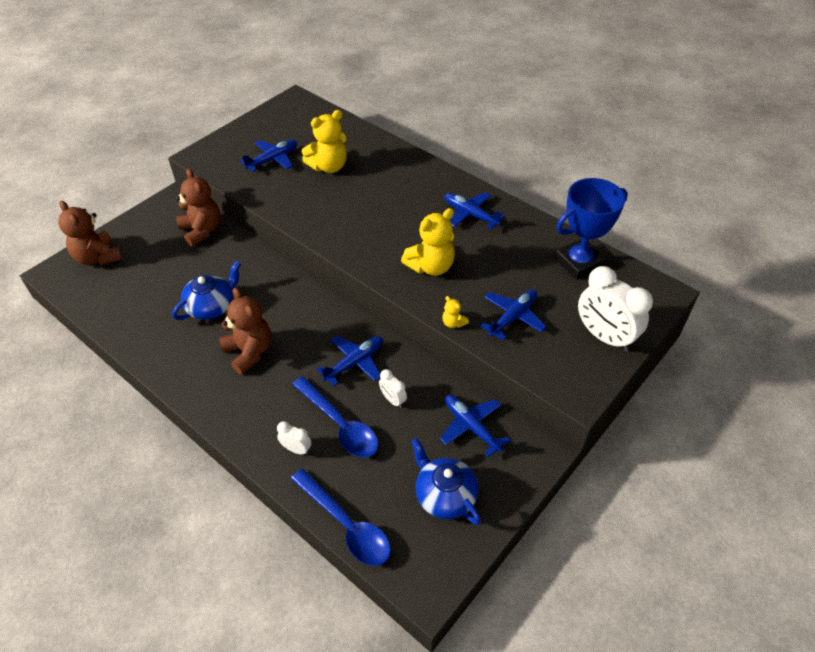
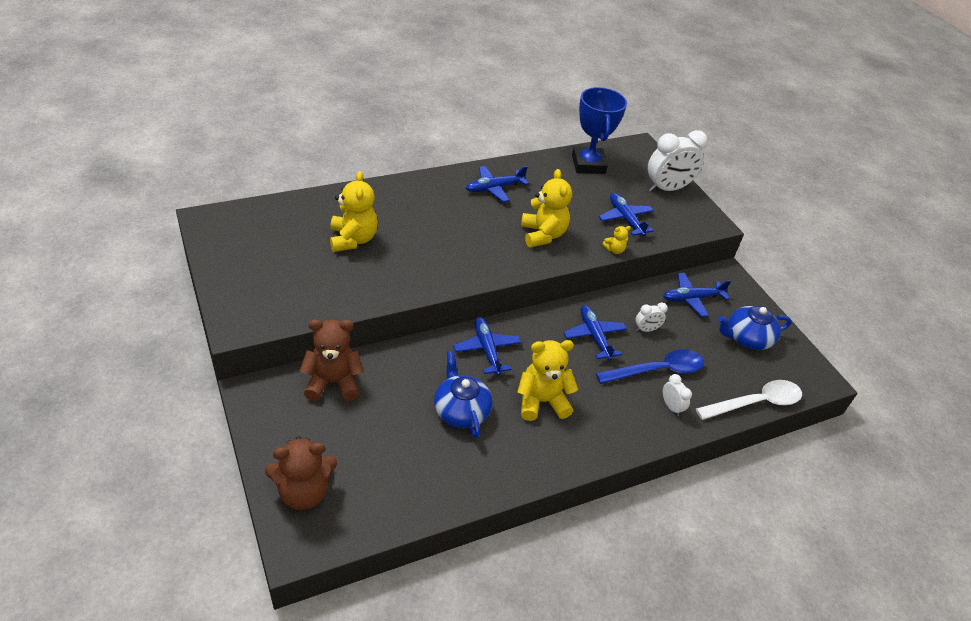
camera: 70 degrees left, 5 degrees down
brown teddy bear [219,287,271,374] -> yellow teddy bear [517,340,578,421]
blue plane [240,140,297,172] -> blue plane moved to [453,317,521,375]
white clock [277,421,312,455] -> white clock turned 105 degrees clockwise [663,374,692,416]
blue spoon [291,469,391,566] -> white spoon [696,380,802,420]

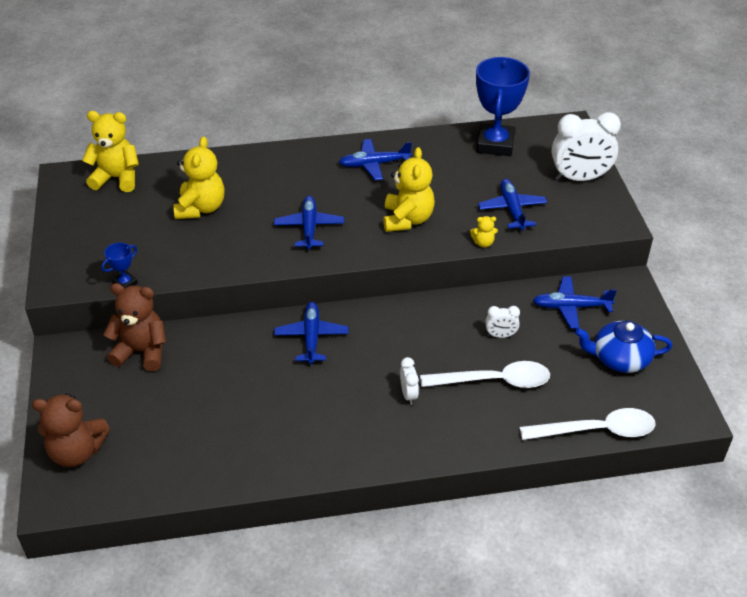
camera: 20 degrees right, 0 degrees up
blue teapot [434,351,492,438] -> none
yellow teddy bear [517,340,578,421] -> yellow teddy bear moved to [82,111,139,192]
blue plane [563,305,627,360] -> blue plane moved to [274,196,344,249]
blue spoon [596,349,704,384] -> white spoon [420,361,550,388]
white clock [663,374,692,416] -> white clock moved to [400,357,419,405]
none -> blue trophy [102,242,138,288]

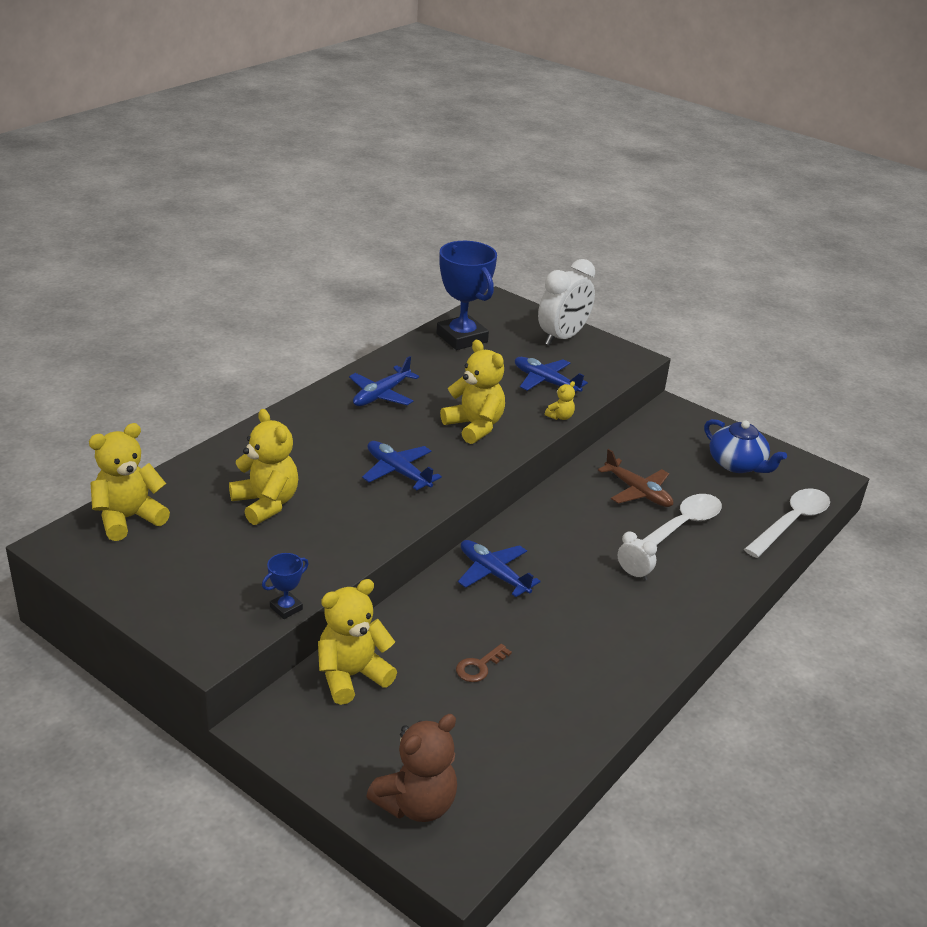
camera: 45 degrees left, 10 degrees down
blue trophy [102,242,138,288] -> blue trophy turned 45 degrees clockwise [262,553,309,619]
brown teddy bear [103,283,166,371] -> yellow teddy bear [318,579,397,705]
white clock [485,306,520,338] -> brown plane [598,449,673,507]
blue plane [533,276,617,329] -> none
blue teapot [575,321,672,373] -> blue teapot turned 90 degrees counterclockwise [704,419,787,473]
none -> brown key [456,644,512,682]

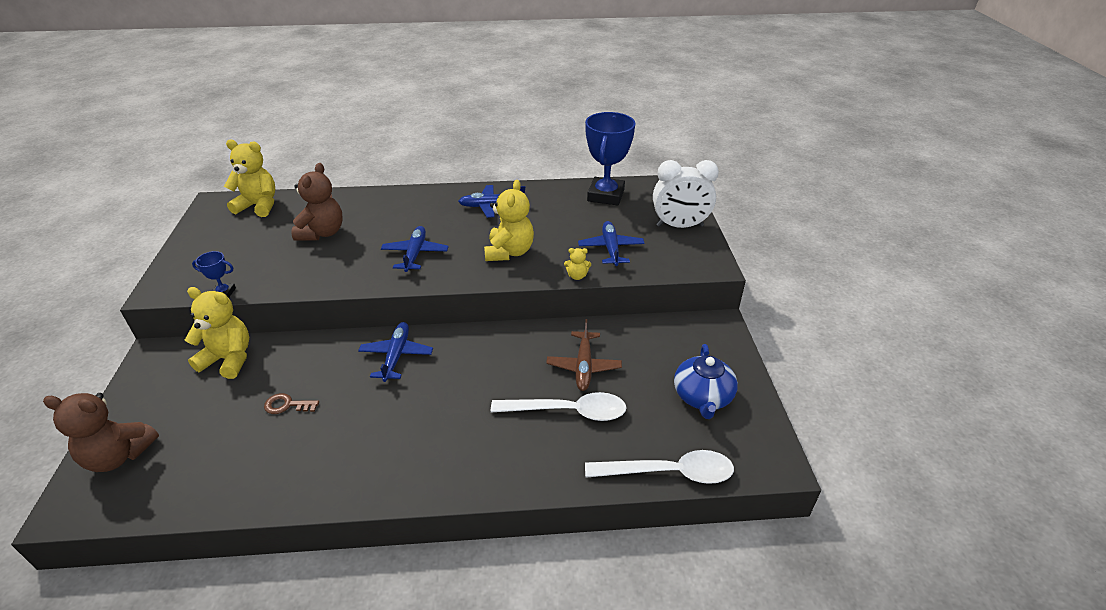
camera: 50 degrees right, 5 degrees up
yellow teddy bear [229,409,298,525] -> brown teddy bear [292,163,343,241]
white clock [618,531,657,581] -> none

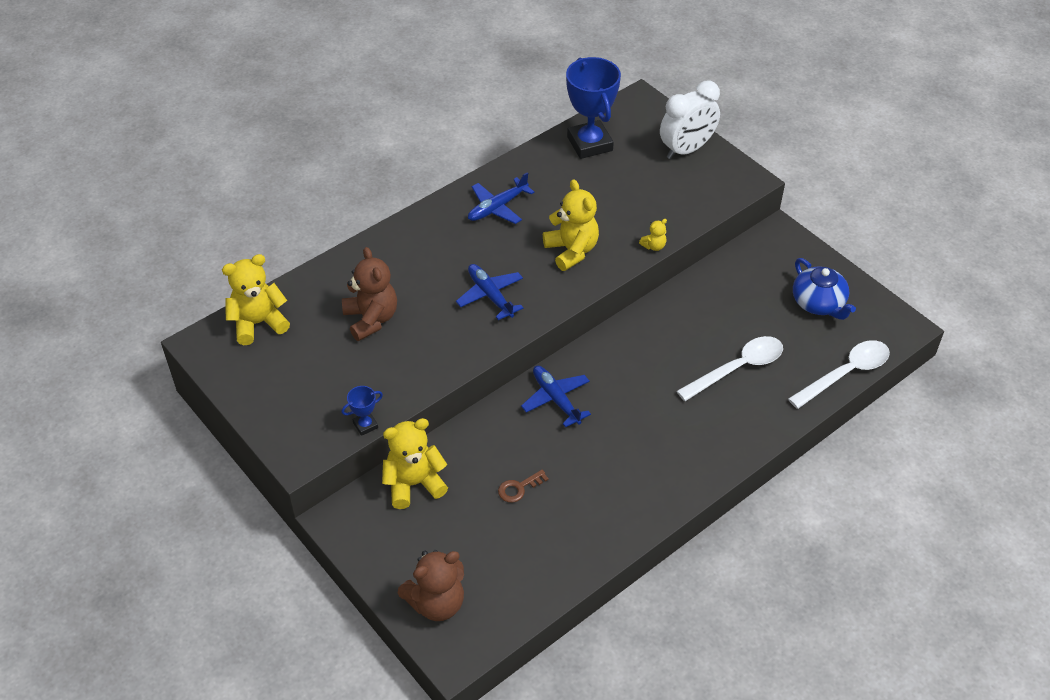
camera: 35 degrees left, 10 degrees up
brown plane [546,319,622,391] -> none
blue plane [578,221,645,266] -> none

